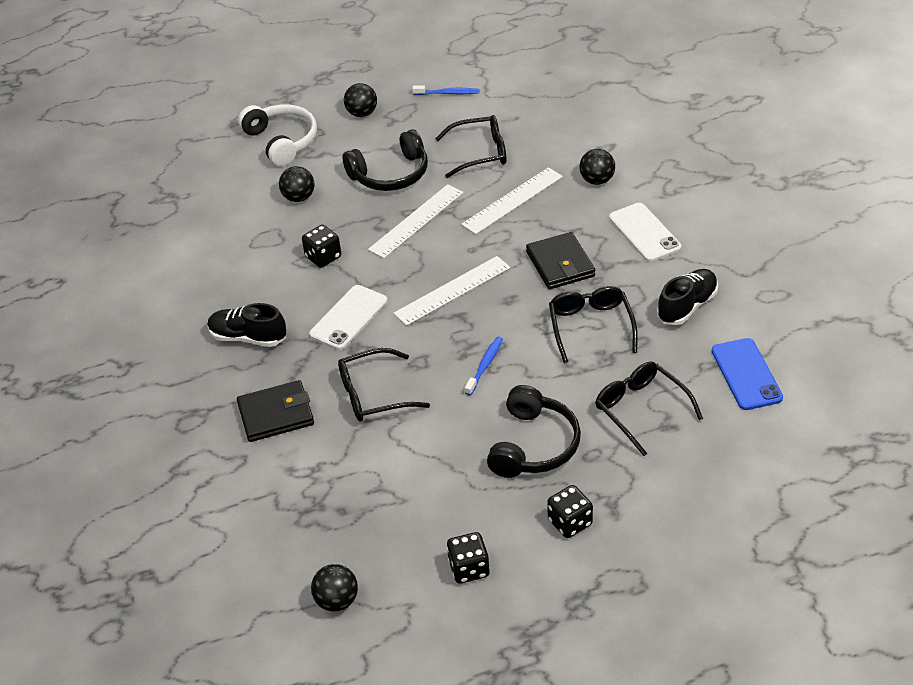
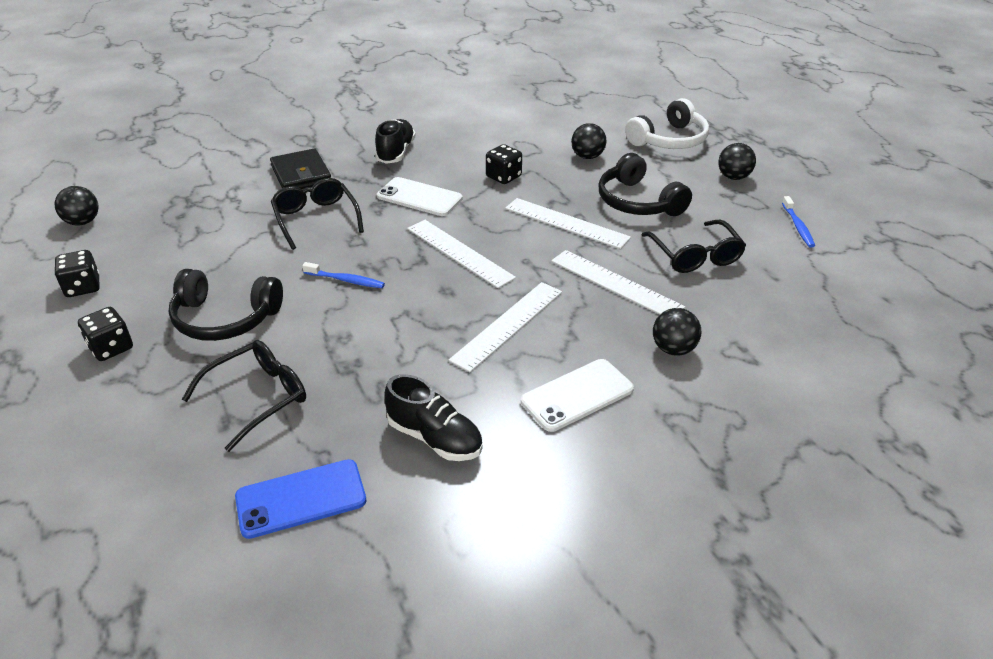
camera: 80 degrees right, 5 degrees down
black wallet [526,232,595,289] -> white ruler [449,282,562,372]
black glasses [549,286,638,363] -> none

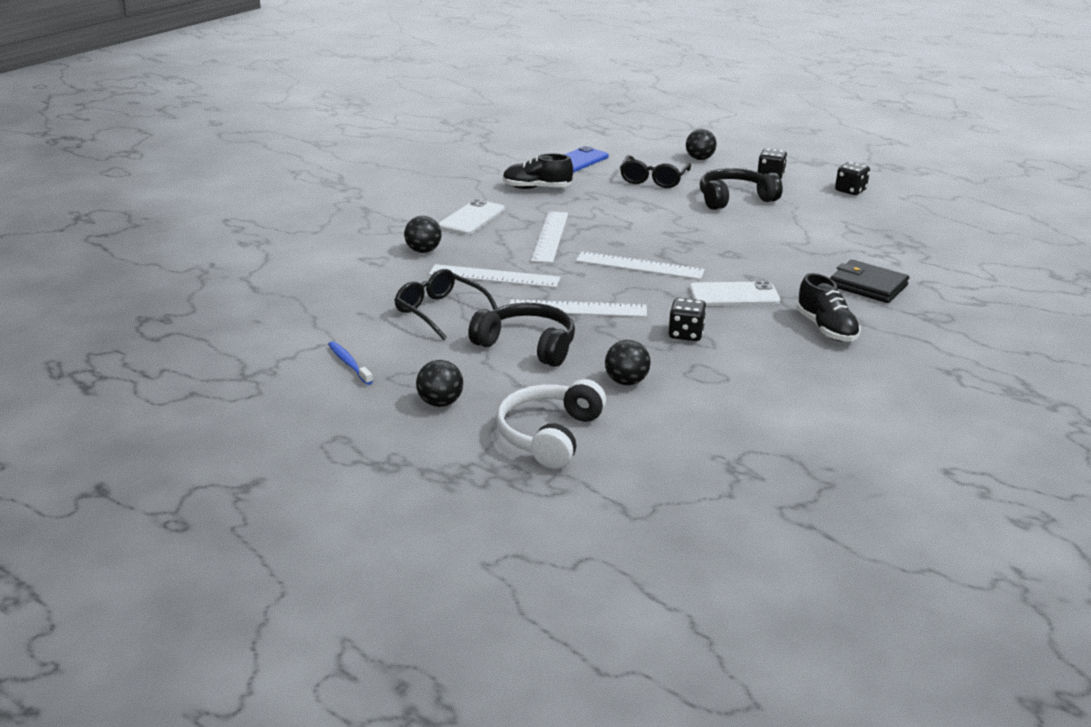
camera: 150 degrees right, 10 degrees down
black ball [55,186,98,226] -> black ball moved to [686,129,717,160]
black glasses [271,178,364,250] -> none
blue toothbrush [302,262,385,288] -> none

